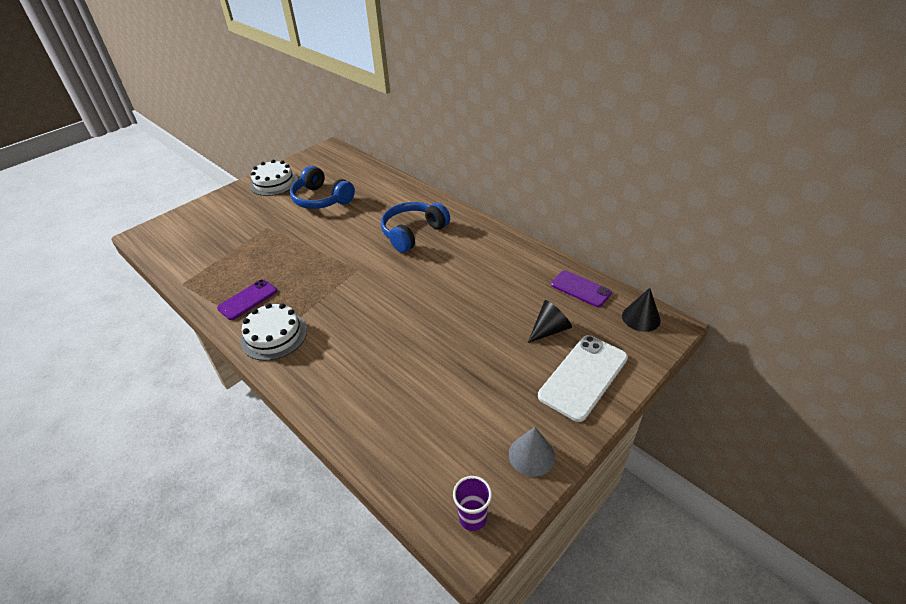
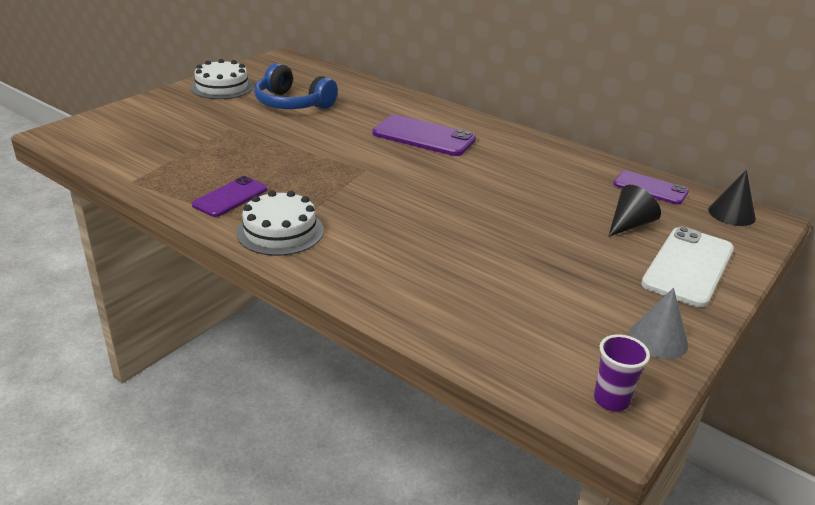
camera: 10 degrees left, 10 degrees down
blue headphones [381,202,450,253] -> purple phone [372,115,476,156]

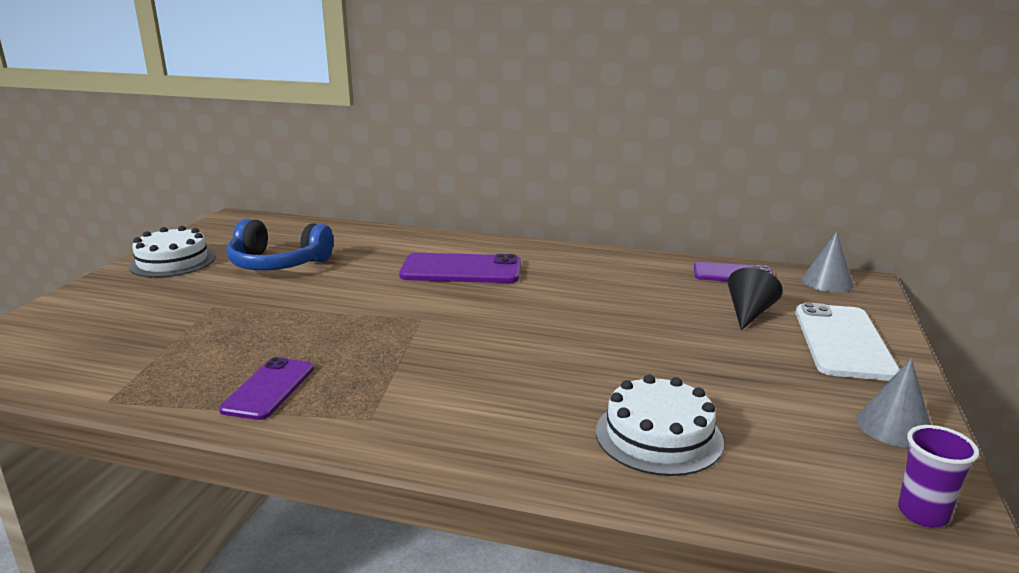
camera: 20 degrees left, 10 degrees down
white cake [236,190,324,256] -> white cake moved to [596,375,724,476]
black cone [708,170,756,226] -> grey cone [801,232,854,292]

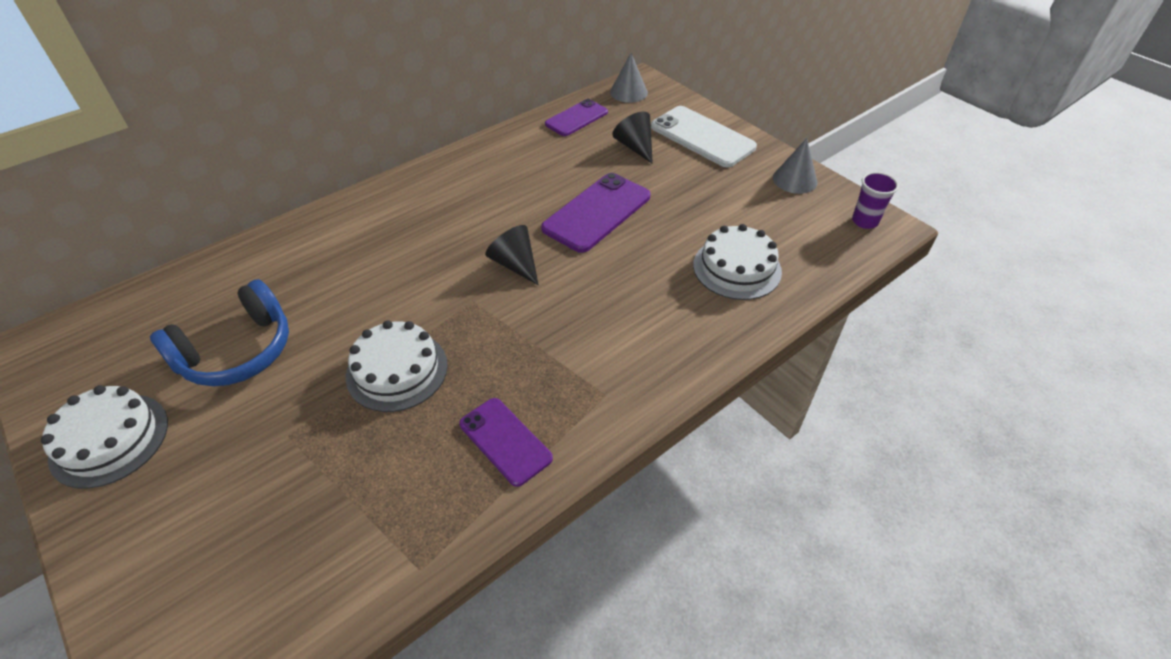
camera: 55 degrees left, 25 degrees up
purple phone [399,253,521,283] -> purple phone moved to [541,173,651,253]
none -> white cake [346,320,448,412]
none -> black cone [485,225,539,285]

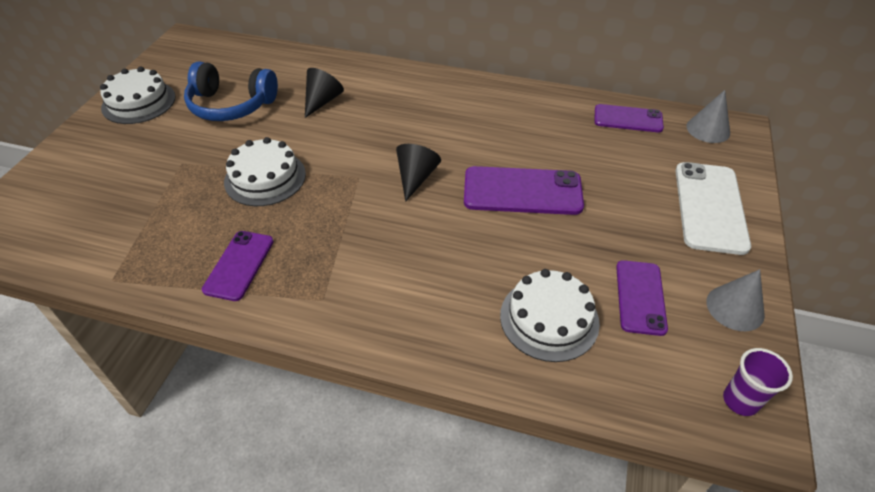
camera: 55 degrees right, 0 degrees up
black cone [612,112,653,164] -> black cone moved to [305,68,344,118]
none -> purple phone [616,260,668,336]

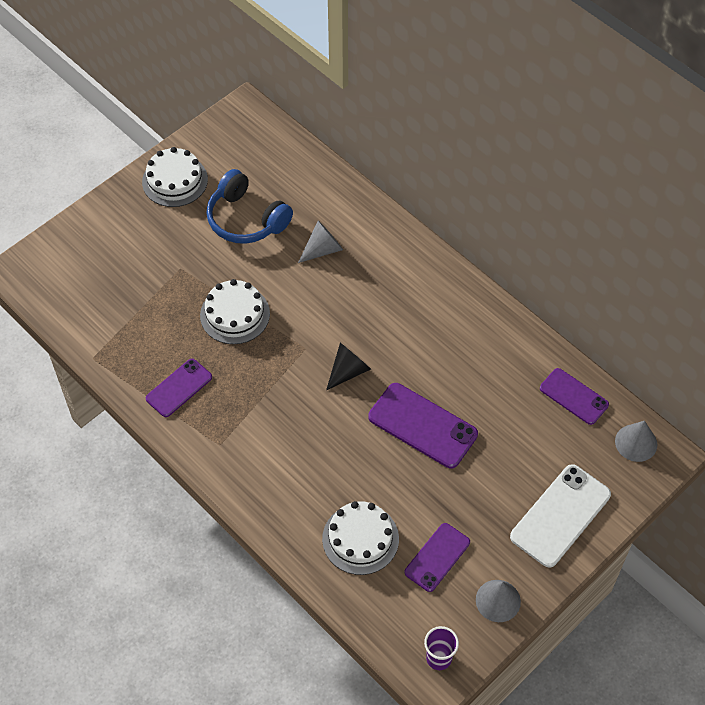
camera: 30 degrees right, 10 degrees up
black cone [305,68,344,118] -> grey cone [298,220,343,263]

